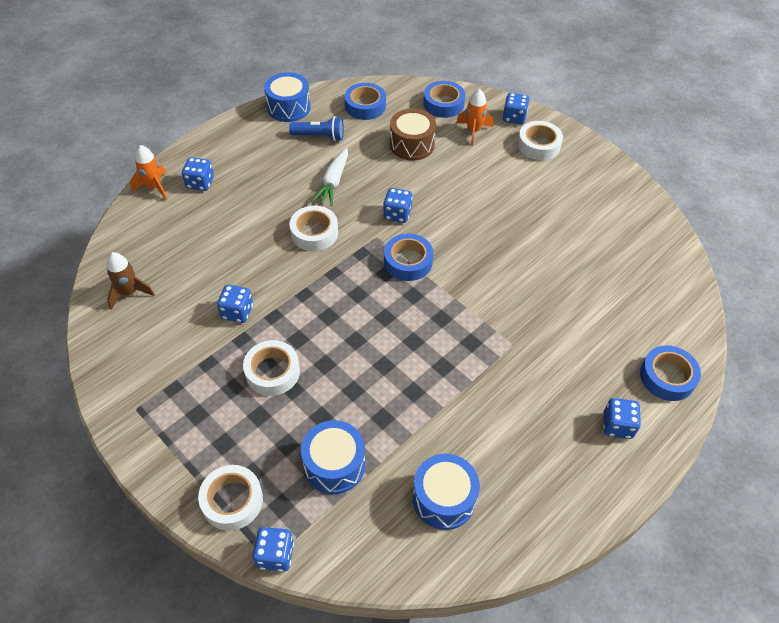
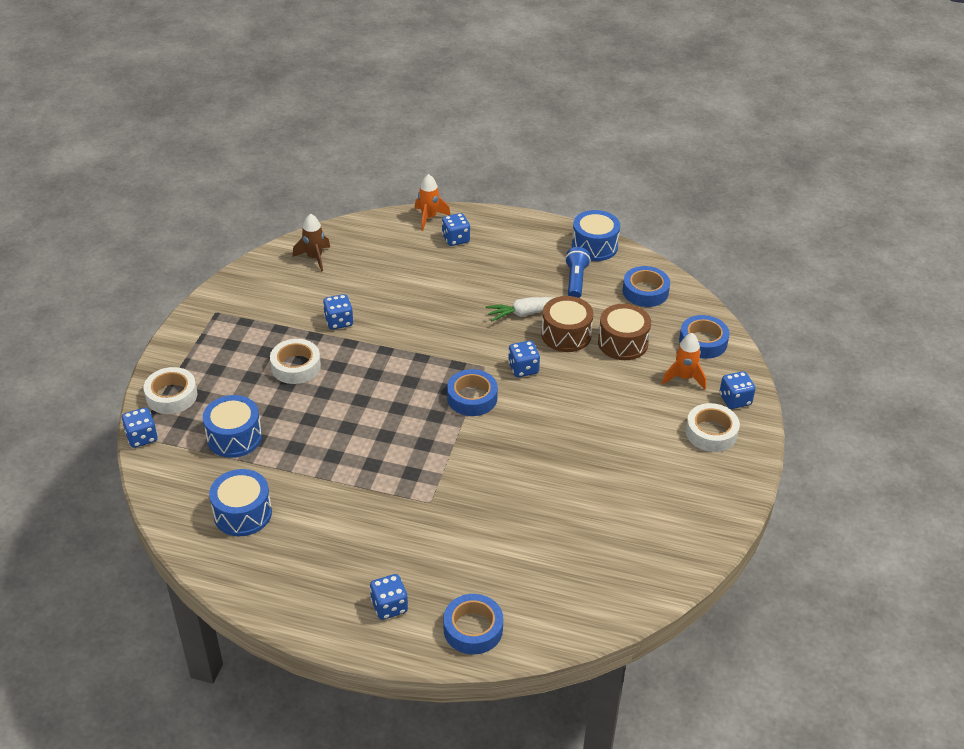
camera: 60 degrees right, 10 degrees down
blue flashlight [289,116,344,141] -> blue flashlight turned 150 degrees counterclockwise [565,247,591,298]
white tape [290,206,338,251] -> none
none -> brown drum [541,296,594,352]

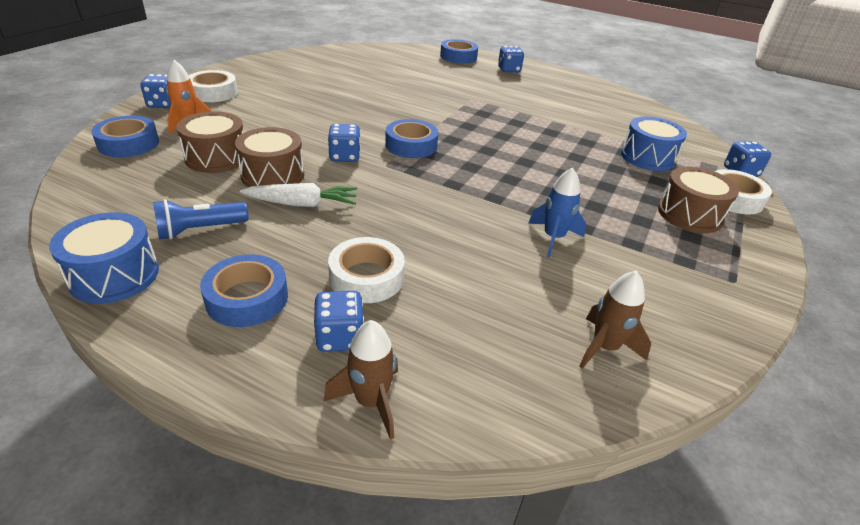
camera: 170 degrees left, 5 degrees down
blue drum [209,469,272,536] -> none
white tape [270,339,321,384] -> white tape moved to [328,237,405,303]
blue dice [323,294,353,330] -> blue rocket [528,167,586,257]
orange rocket [415,174,451,231] -> brown rocket [323,320,398,440]
blue flashlight [565,247,591,298] -> blue flashlight turned 45 degrees clockwise [153,199,249,240]
blue tape [623,266,670,307] -> blue tape moved to [200,254,288,327]
none -> brown drum [658,167,739,233]

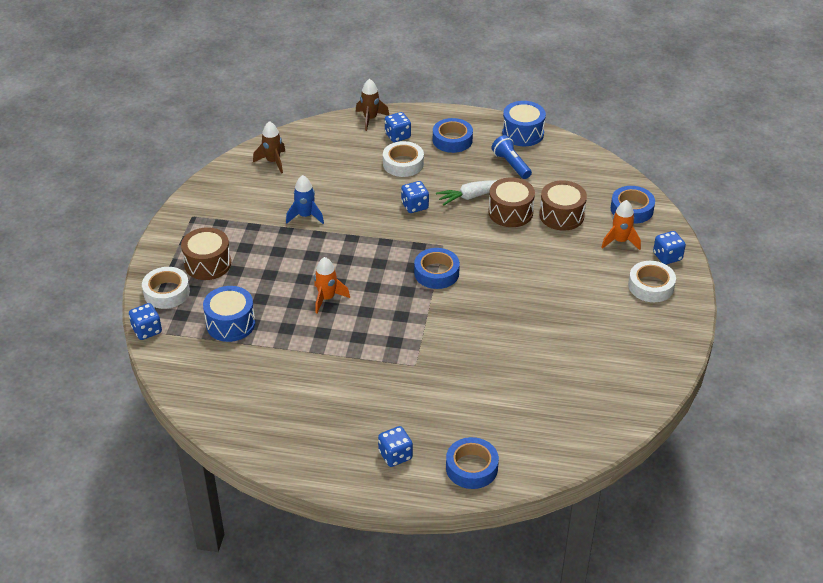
camera: 165 degrees right, 5 degrees up
blue flashlight [153,199,249,240] -> blue flashlight turned 75 degrees counterclockwise [492,135,532,179]
blue dice [328,124,361,162] -> blue dice moved to [401,181,429,213]
none -> orange rocket [314,257,350,313]

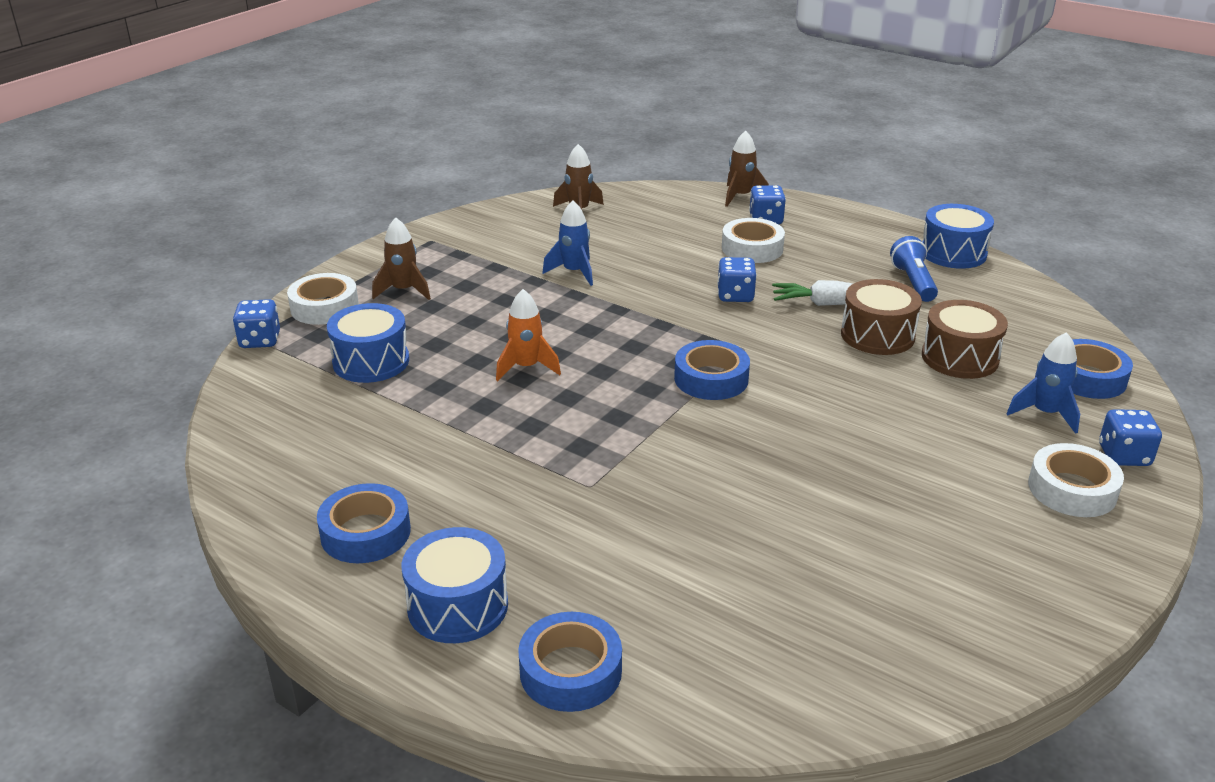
camera: 25 degrees right, 10 degrees down
brown drum [181,227,231,280] -> brown rocket [372,217,431,300]
blue dice [378,426,413,467] -> blue drum [401,527,508,643]
blue tape [433,118,473,153] -> blue tape moved to [317,483,411,563]
orange rocket [601,200,641,250] -> blue rocket [1007,332,1080,434]

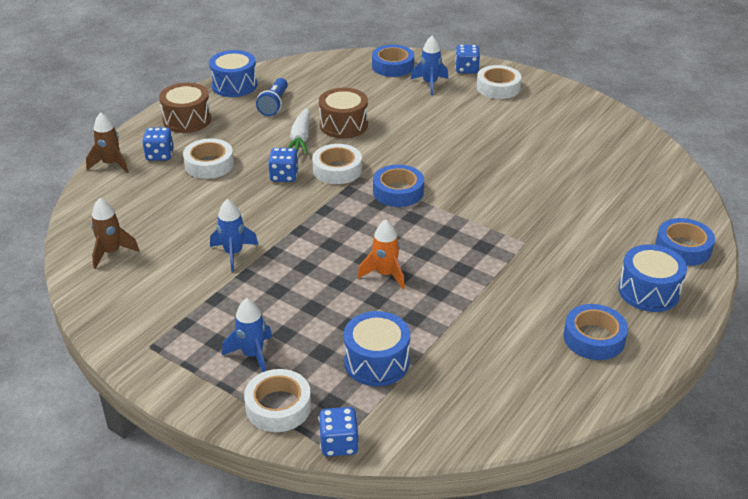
camera: 90 degrees left, 5 degrees up
brown rocket [372,217,431,300] -> blue rocket [222,298,272,372]
blue flashlight [890,236,938,302] -> blue flashlight turned 75 degrees counterclockwise [256,78,288,116]
brown drum [922,300,1008,379] -> brown drum moved to [159,83,211,133]
none -> white tape [312,144,362,184]

